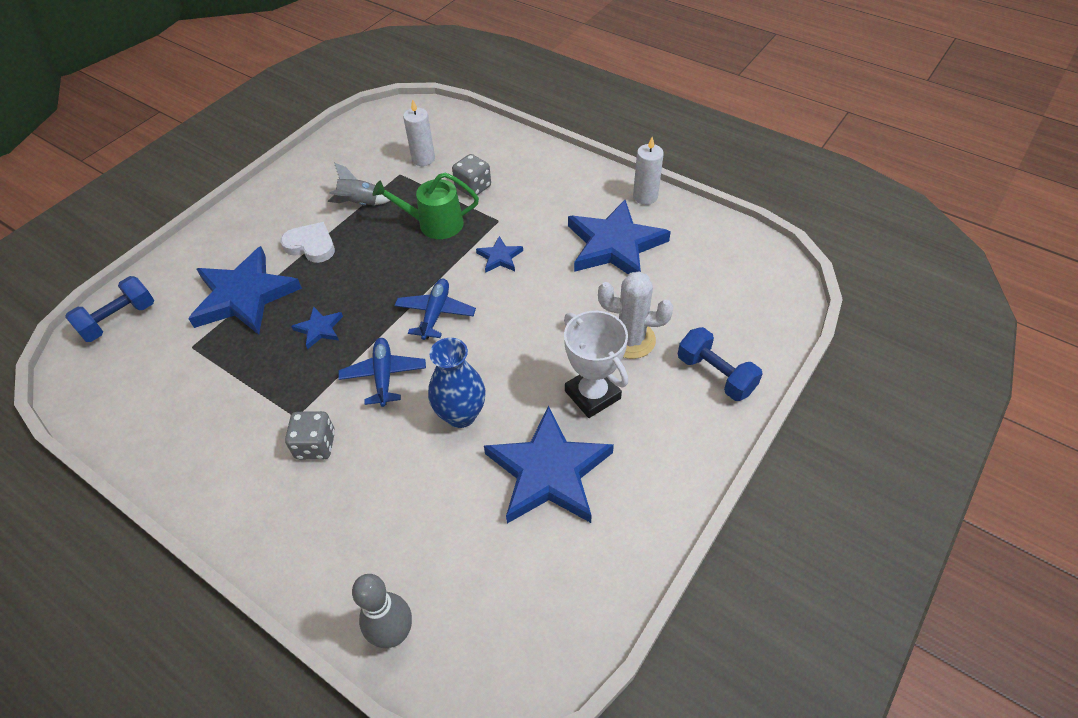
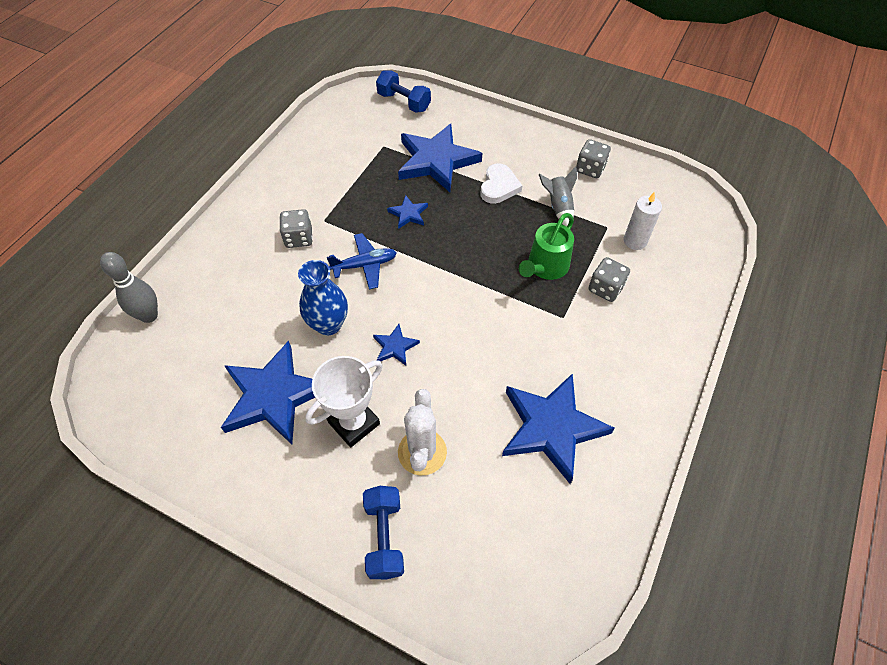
camera: 80 degrees right, 5 degrees up
green watering can [372,173,479,239] -> green watering can turned 135 degrees counterclockwise [519,213,574,280]
blue plane [395,279,476,340] -> none
blue star [476,236,523,273] -> blue star moved to [373,324,420,366]
white candle [633,137,664,205] -> none
blue dumbbell [678,327,763,401] -> blue dumbbell turned 45 degrees counterclockwise [363,486,404,579]
none -> grey dice [576,139,611,178]

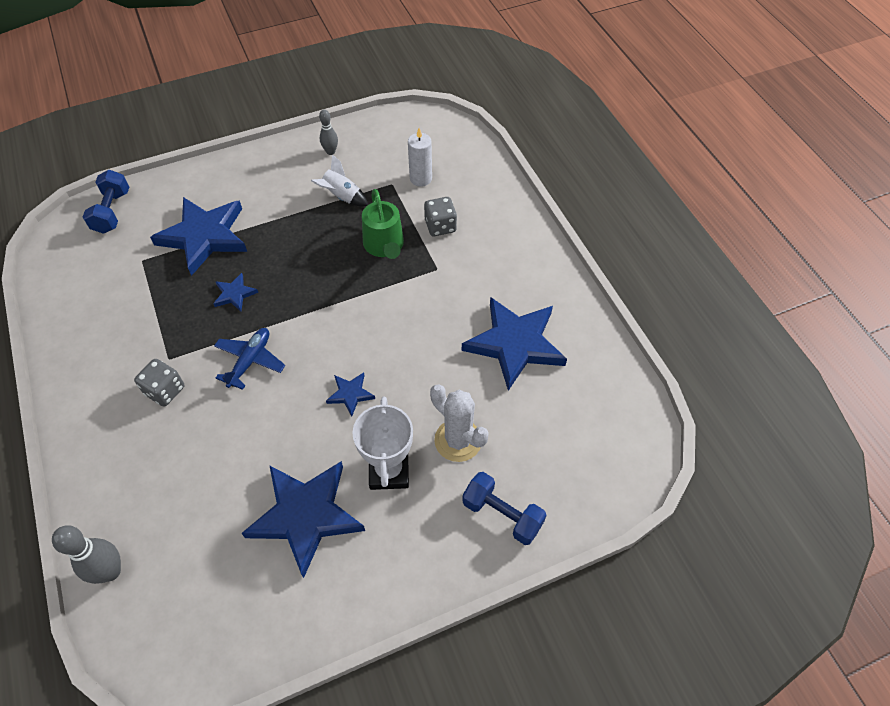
camera: 50 degrees left, 0 degrees up
blue vase [298,260,348,336] -> none
blue dumbbell [376,70,431,113] -> blue dumbbell turned 75 degrees counterclockwise [83,170,129,234]
white heart [480,163,523,204] -> none
grey rocket [539,167,577,227] -> white rocket [311,154,368,206]
grey dice [576,139,611,178] -> grey bowling pin [319,110,338,155]

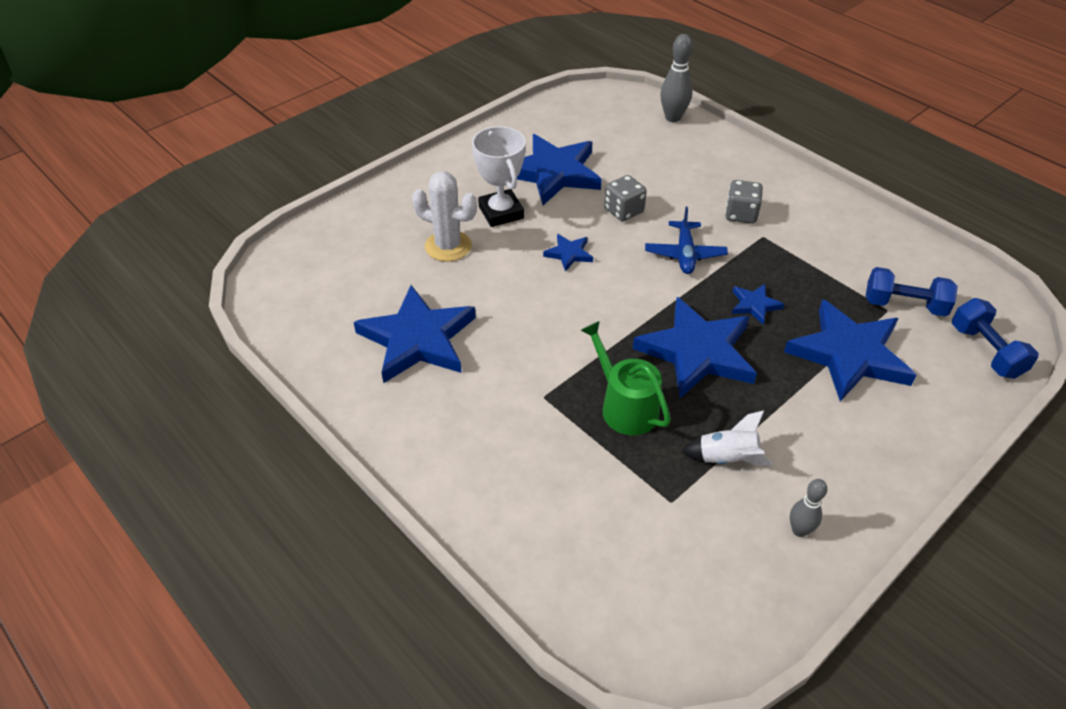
camera: 160 degrees right, 10 degrees down
white candle [408,128,432,187] -> none
grey dice [424,197,457,236] -> grey dice moved to [604,175,647,221]
blue dumbbell [462,472,547,545] -> blue dumbbell moved to [866,267,958,317]
none -> blue star [632,297,757,398]

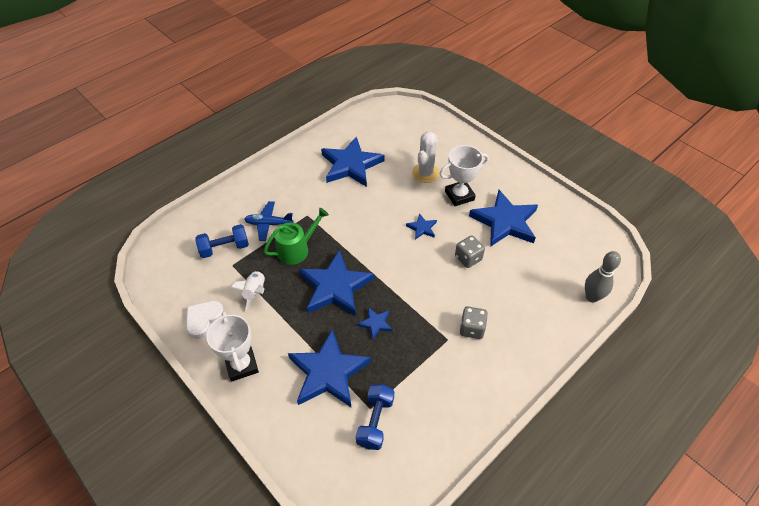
camera: 90 degrees right, 5 degrees up
blue plane [645,207,728,274] -> blue plane moved to [244,201,294,241]
grey bowling pin [790,479,827,537] -> white heart [186,301,224,339]
blue dumbbell [952,298,1038,379] -> blue dumbbell moved to [196,224,249,258]
none -> white trophy [206,311,259,382]

